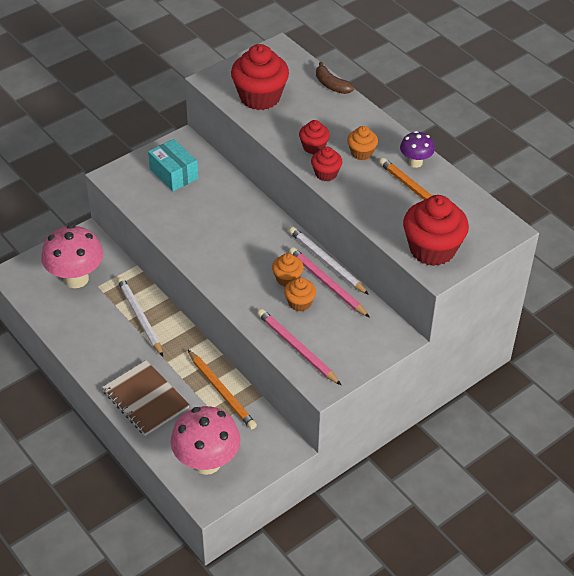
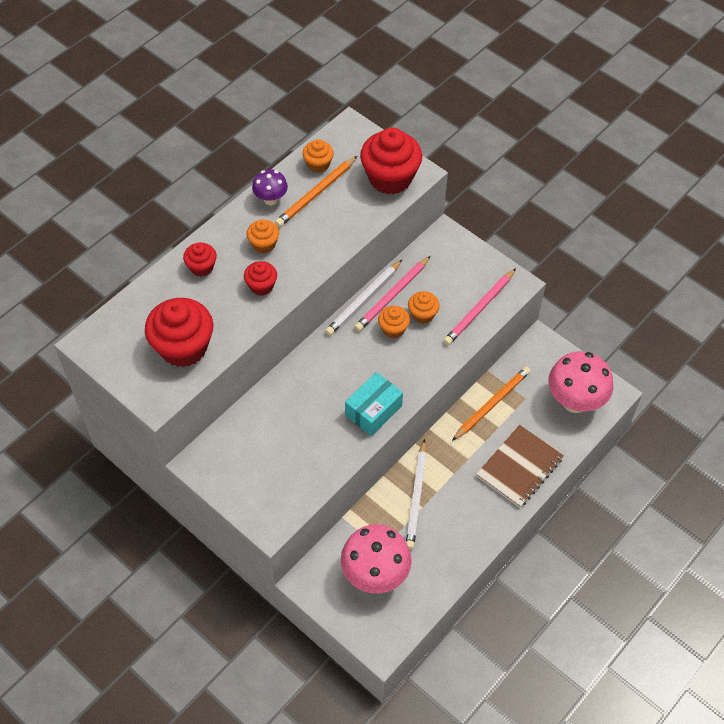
camera: 100 degrees left, 10 degrees up
white pencil [117,277,163,356] -> white pencil turned 45 degrees counterclockwise [406,439,427,549]
turquoise box [148,139,198,191] -> turquoise box moved to [345,372,403,436]
red cupcake [311,147,342,181] -> red cupcake moved to [183,243,217,277]
brown banana [316,62,355,94] -> none
none -> orange cupcake [302,139,334,173]

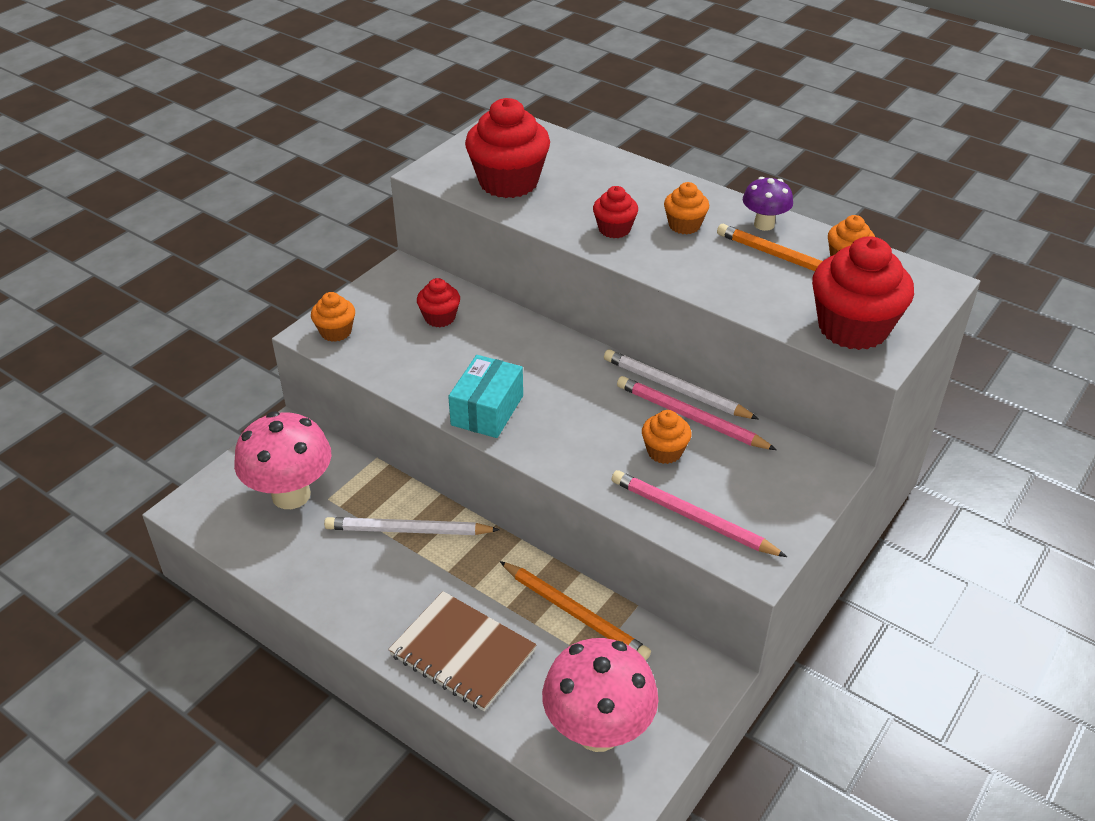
camera: 85 degrees right, 15 degrees down
red cupcake [183,243,217,277] -> red cupcake moved to [417,278,460,327]
turquoise box [345,372,403,436] -> turquoise box turned 75 degrees clockwise [448,355,523,438]
orange cupcake [378,306,410,338] -> orange cupcake moved to [311,292,355,342]

